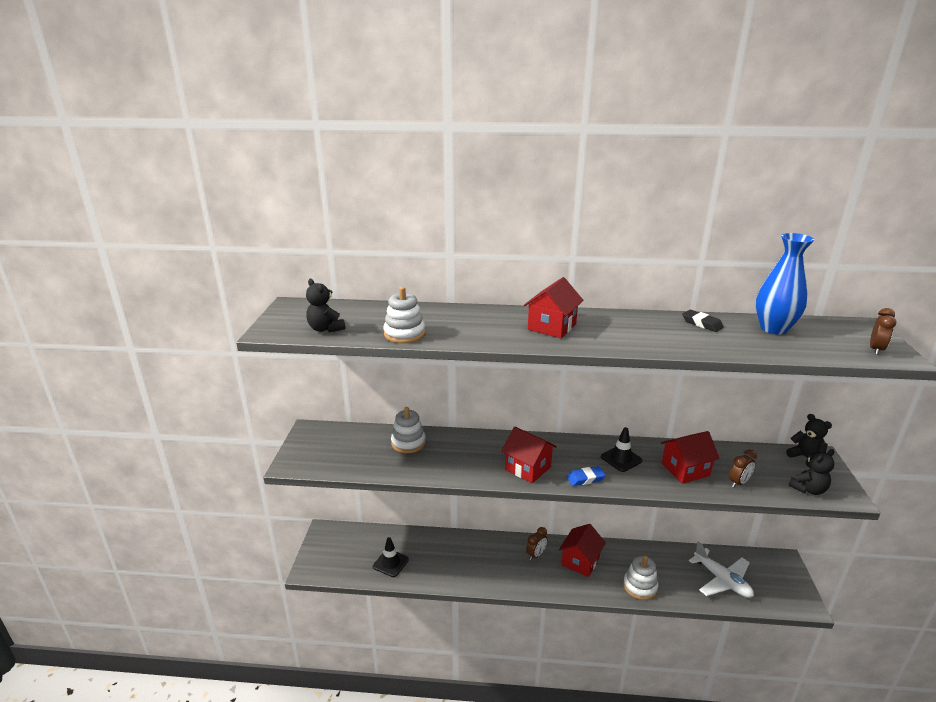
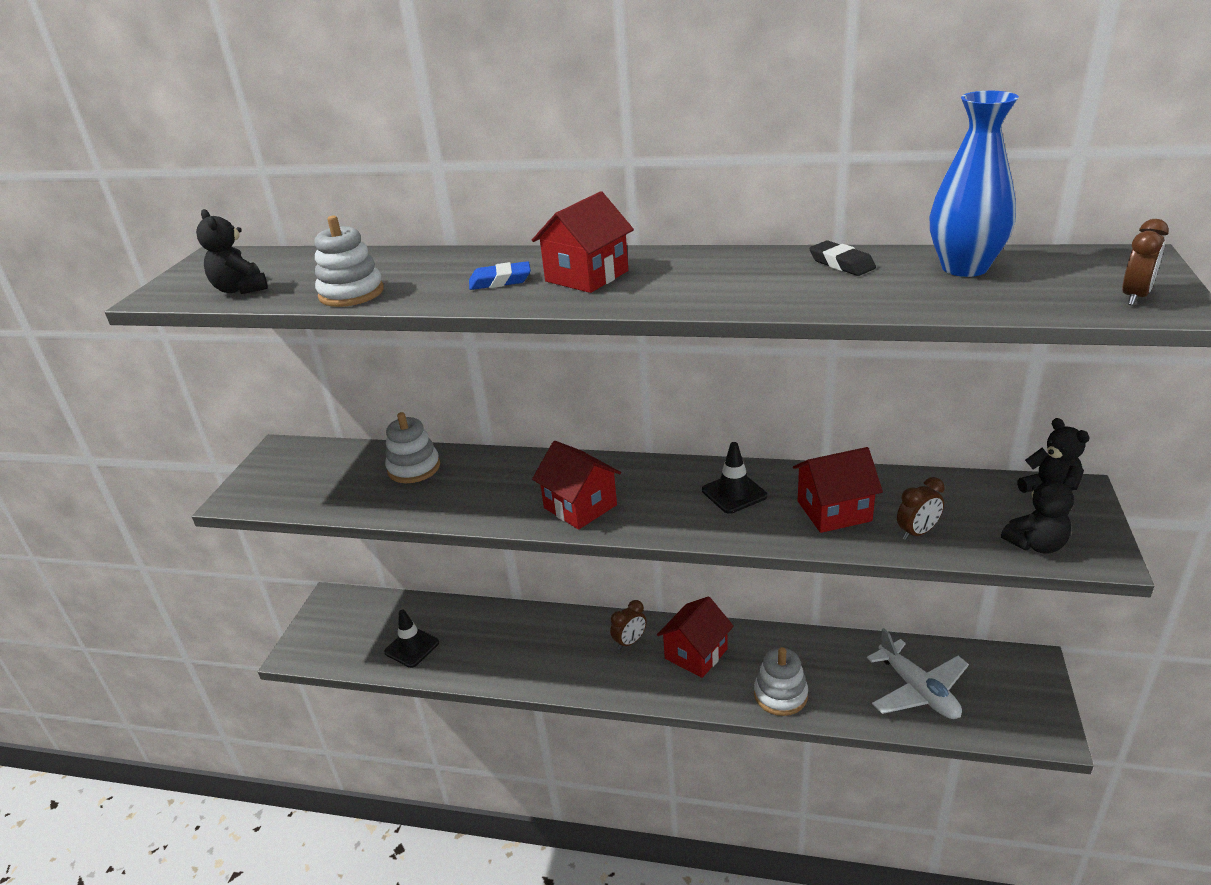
camera: 10 degrees right, 5 degrees up
blue eraser [567,466,606,486] -> blue eraser moved to [469,261,531,290]

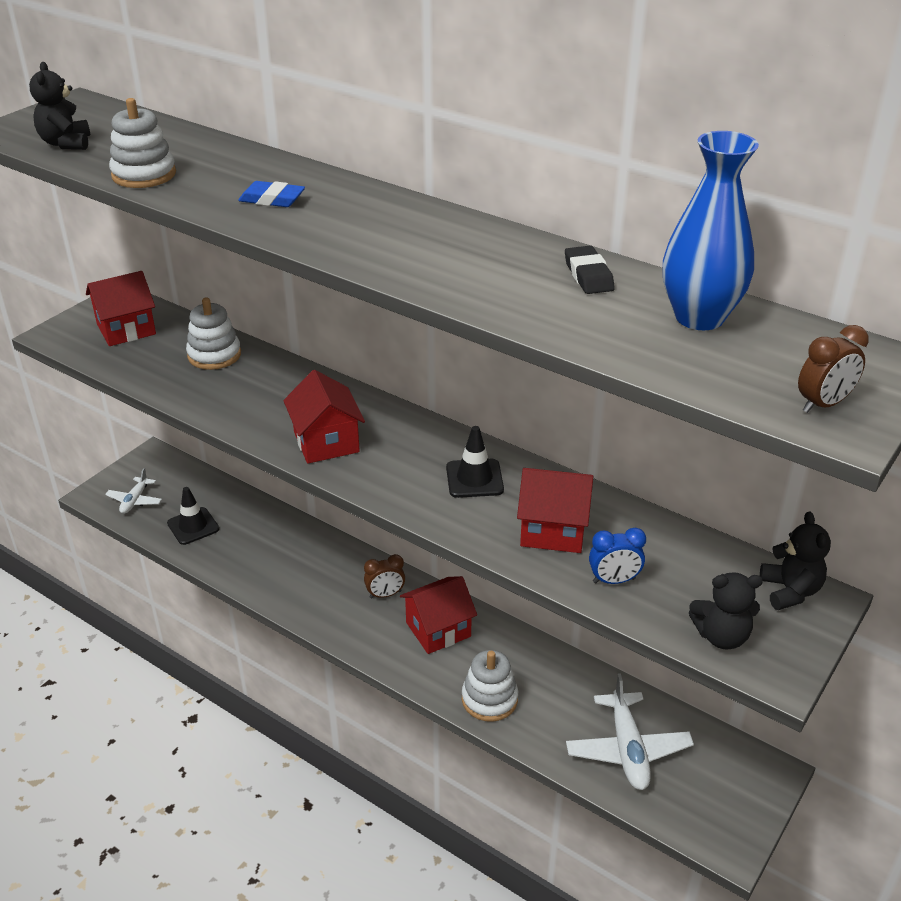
camera: 20 degrees right, 5 degrees up
red house [532,191,634,293] -> red house moved to [86,271,156,346]
brown clock [897,477,945,540] -> blue clock [589,528,646,584]
none -> white plane [105,468,162,514]

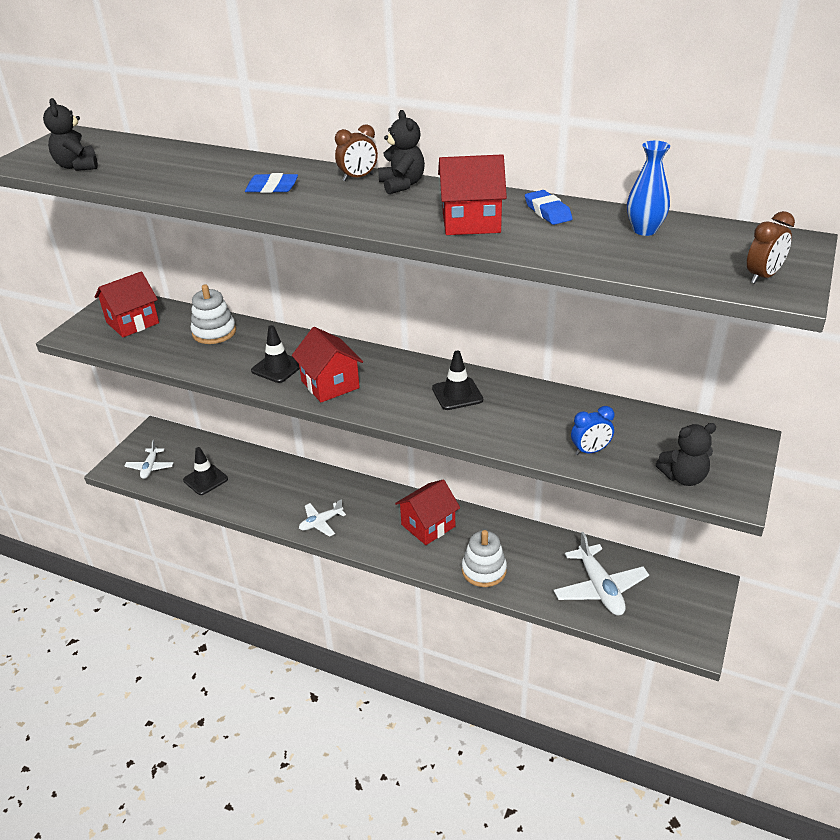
camera: 10 degrees left, 0 degrees up
white stacking toy [109,98,176,188] -> none
brown clock [364,554,405,599] -> brown clock moved to [335,124,378,181]
red house [517,468,594,553] -> red house moved to [438,154,507,235]
black eraser [565,246,615,294] -> blue eraser [525,190,572,225]
blue vase [663,131,759,330] -> blue vase [627,141,670,236], size x0.61
black teddy bear [760,511,831,610] -> black teddy bear moved to [378,110,425,194]
none -> black traffic cone [251,325,300,383]
none -> white plane [299,499,346,537]

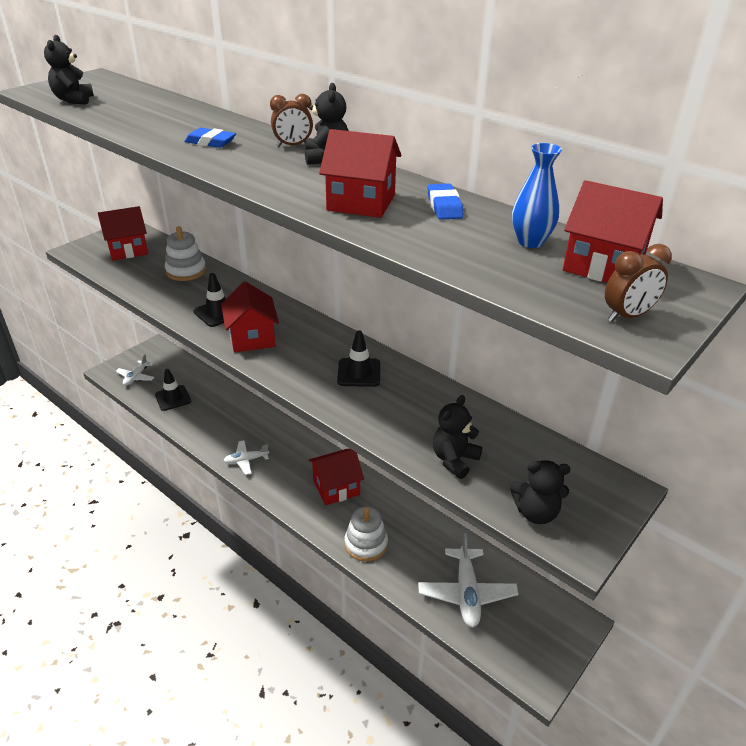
camera: 15 degrees right, 0 degrees up
blue clock [571,406,614,455] -> black teddy bear [433,395,483,479]
none -> red house [563,180,663,283]

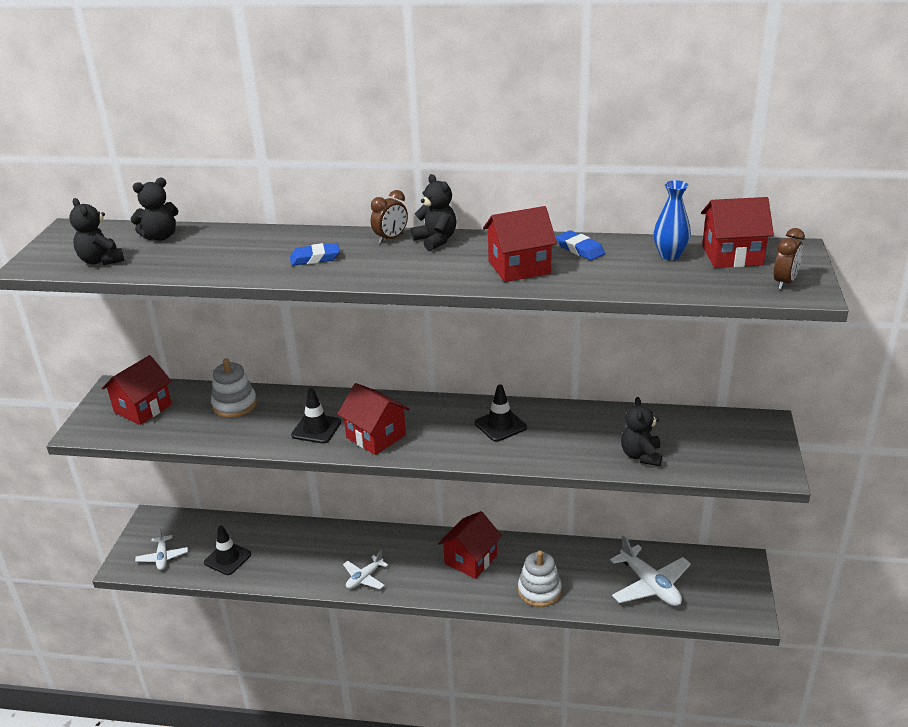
camera: 30 degrees left, 5 degrees down
black teddy bear [510,460,571,524] -> black teddy bear moved to [131,178,179,241]

